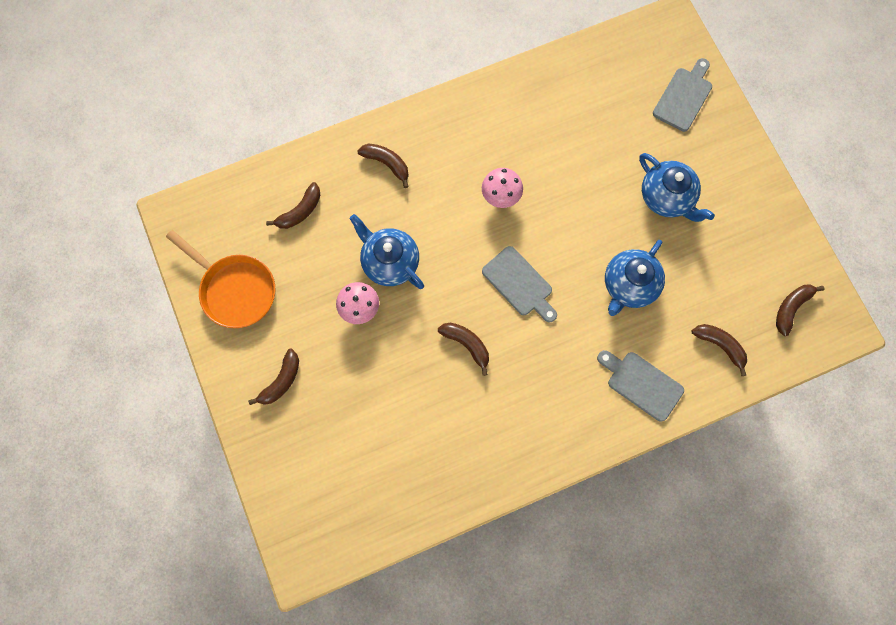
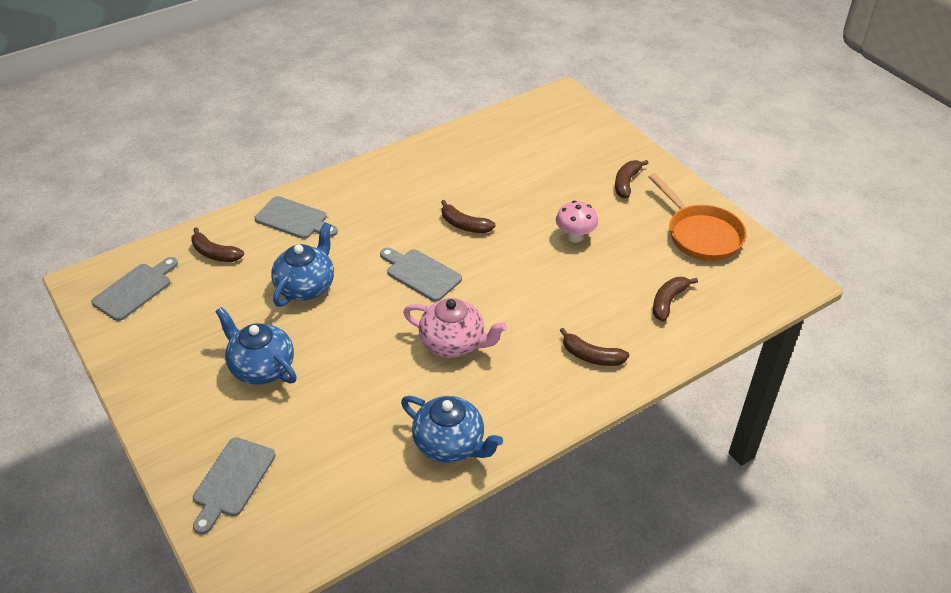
camera: 170 degrees right, 30 degrees down
orange pan [166,230,275,328] -> orange pan turned 150 degrees counterclockwise [648,173,747,261]
blue teapot [349,214,424,289] -> blue teapot moved to [401,396,503,463]
pink mushroom [482,168,523,208] -> pink teapot [403,298,507,358]
brown banana [776,284,825,336] -> grey cutting board [91,257,178,321]

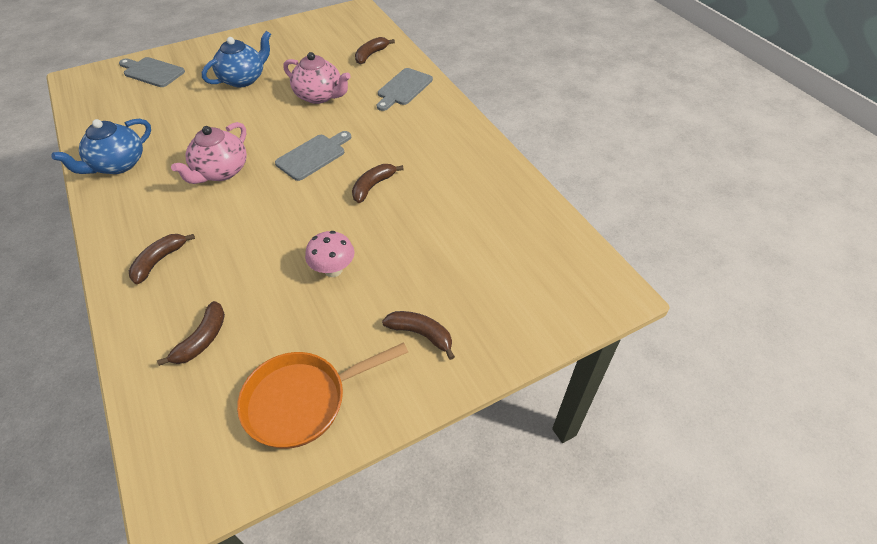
camera: 95 degrees right, 5 degrees up
grey cutting board [91,257,178,321] -> none
blue teapot [271,222,334,307] -> pink teapot [283,52,351,104]
brown banana [653,277,698,322] -> brown banana turned 75 degrees clockwise [157,301,225,366]

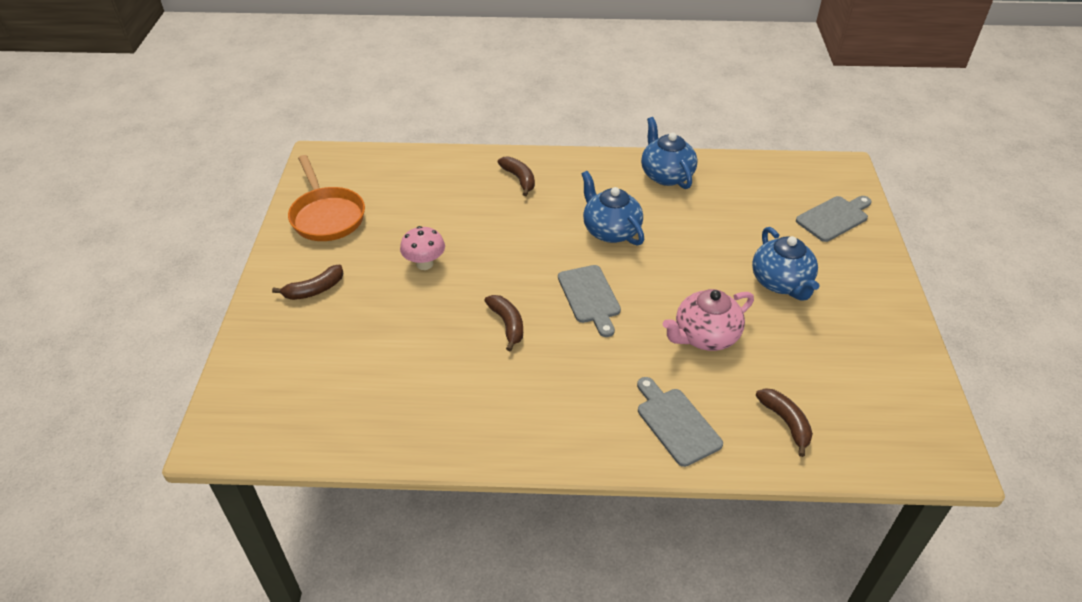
camera: 120 degrees right, 5 degrees down
brown banana [157,301,225,366] -> none
pink teapot [171,122,247,184] -> blue teapot [582,171,644,246]
orange pan [237,342,408,449] -> orange pan turned 150 degrees clockwise [288,155,365,241]

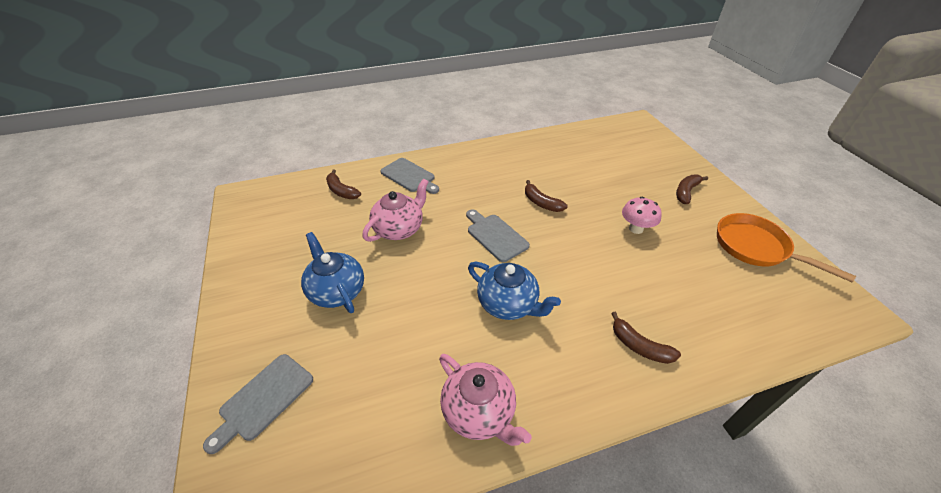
camera: 160 degrees right, 0 degrees up
blue teapot [641,117,697,189] -> pink teapot [439,354,532,446]

